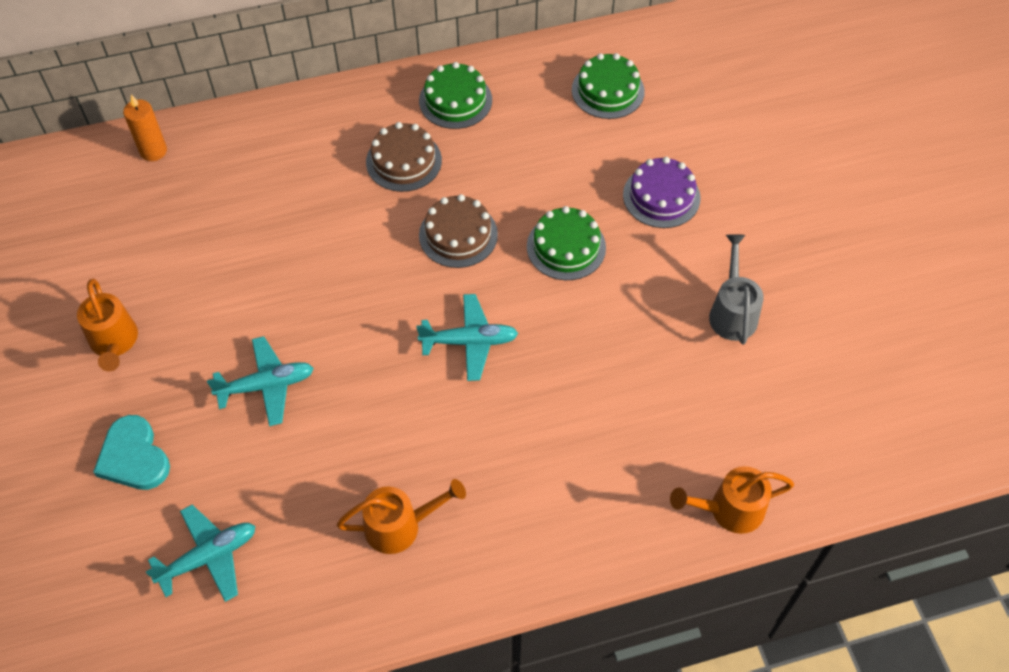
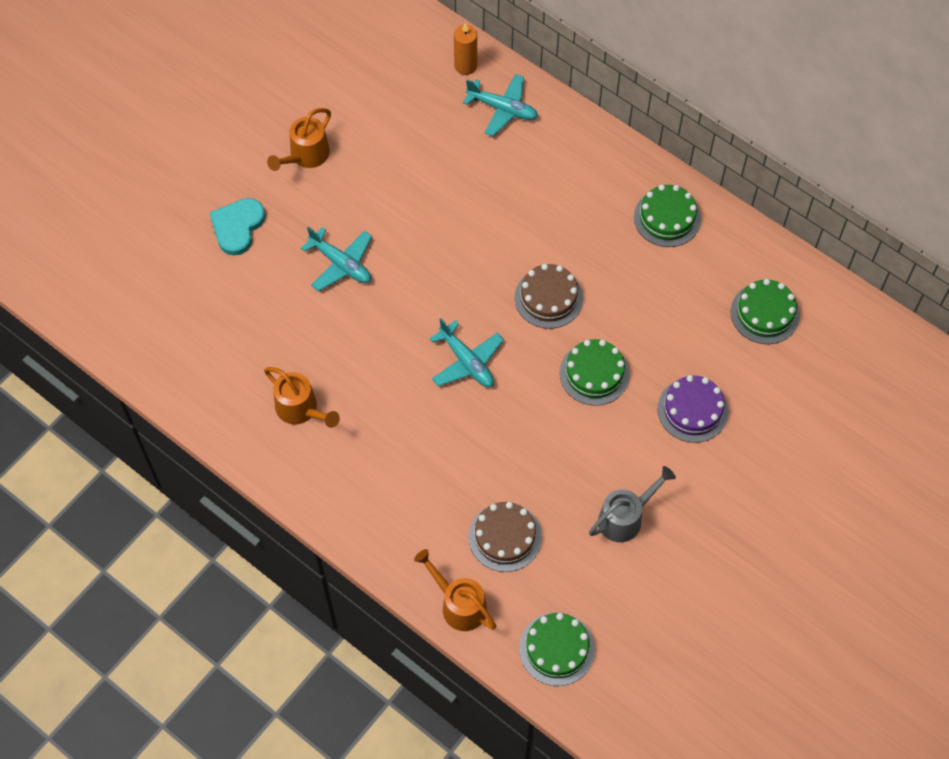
camera: 55 degrees right, 5 degrees up
turquoise plane [146,505,255,602] -> turquoise plane moved to [463,74,538,137]
brown cake [366,122,442,192] -> brown cake moved to [469,502,542,572]
none -> green cake [519,613,595,686]

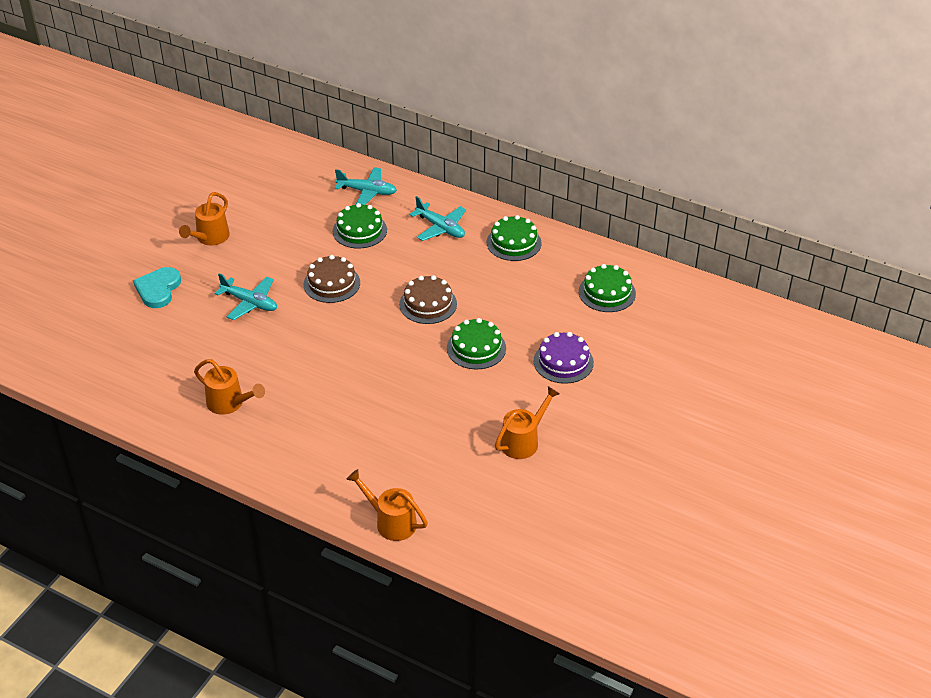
camera: 10 degrees left, 20 degrees down
turquoise plane [430,319,504,387] -> turquoise plane moved to [409,196,466,241]
orange candle [454,22,477,75] -> none
brown cake [469,502,542,572] -> brown cake moved to [303,255,360,303]
green cake [519,613,595,686] -> green cake moved to [333,203,387,249]
grey watering can [589,466,676,542] -> orange watering can [495,386,560,459]

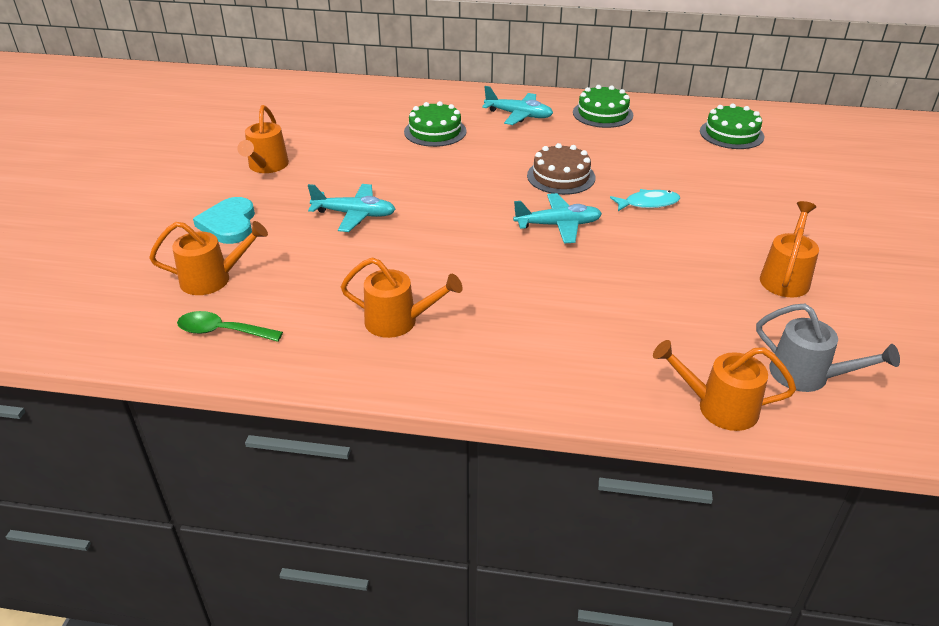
camera: 20 degrees left, 5 degrees down
brown cake [303,255,360,303] -> none
turquoise plane [335,167,397,205] -> turquoise plane moved to [513,193,602,244]
green cake [447,318,506,369] -> turquoise fish [610,189,680,211]
purple cake [534,332,594,384] -> none
none -> orange watering can [149,221,268,295]
none -> green spoon [177,311,283,342]
none -> grey watering can [756,304,900,392]

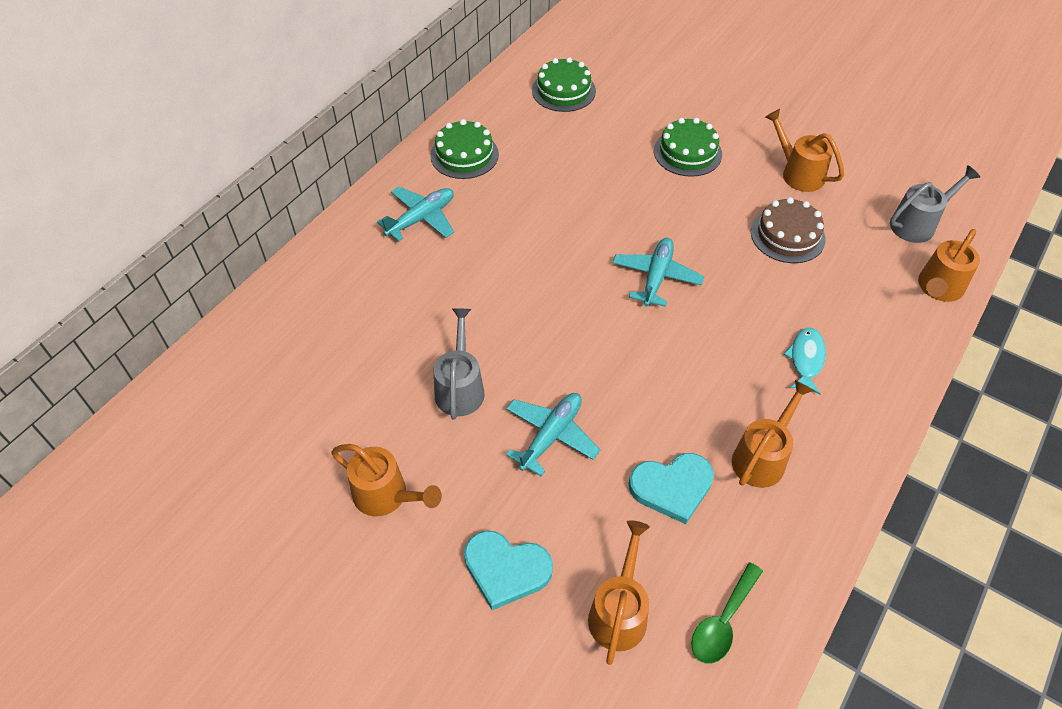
camera: 65 degrees left, 15 degrees up
green cake [404,101,467,147] -> green cake moved to [654,118,722,177]
brown cake [527,143,595,195] -> brown cake moved to [751,197,826,263]
turquoise fish [610,189,680,211] -> turquoise fish moved to [784,328,826,395]
none -> grey watering can [434,308,485,420]
none -> turquoise heart [629,453,714,524]

